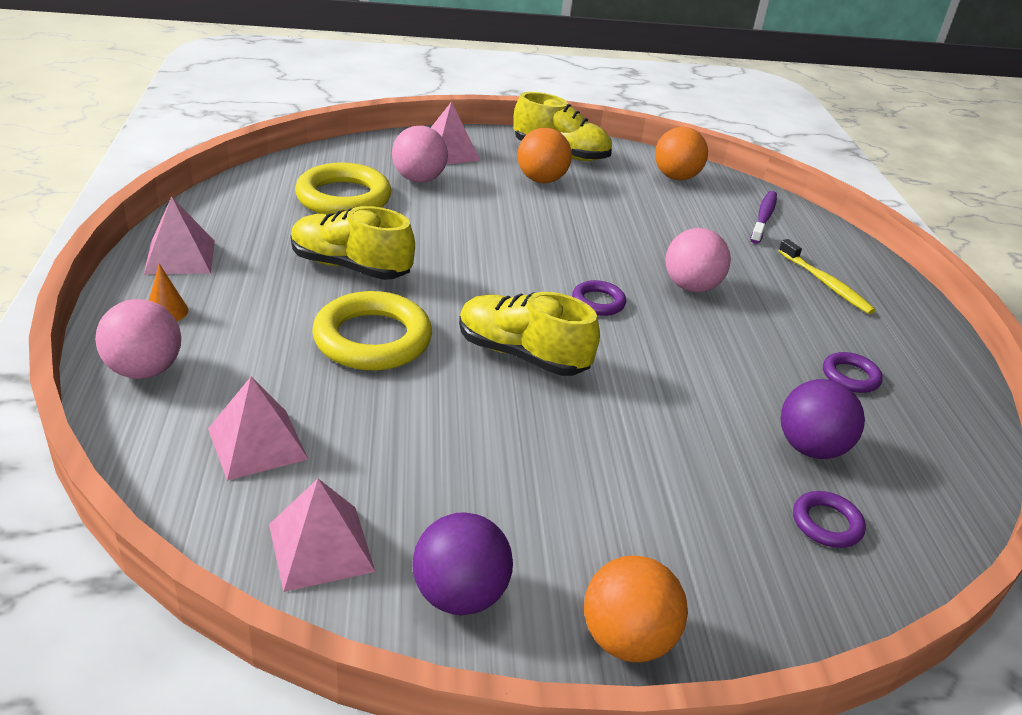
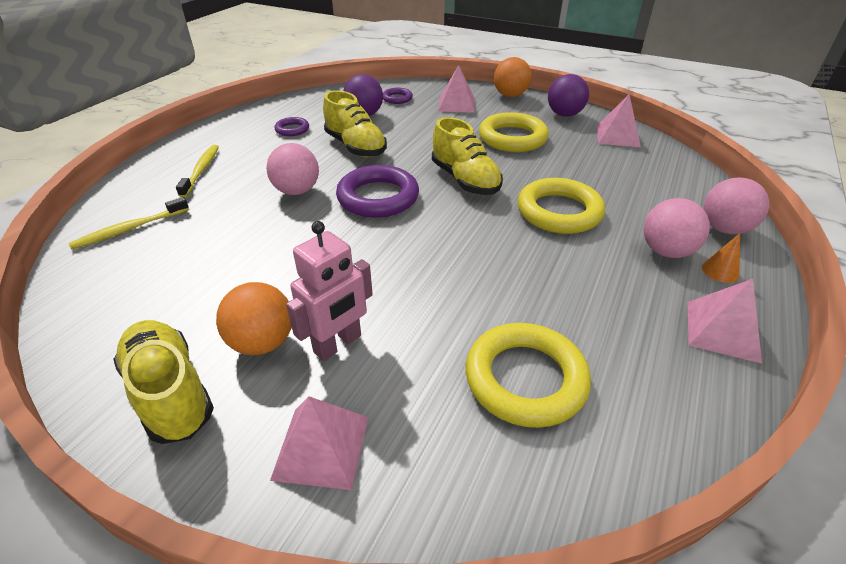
camera: 145 degrees left, 5 degrees up
pink pyramid [208,377,308,481] -> pink pyramid moved to [438,65,475,113]
yellow shoe [291,206,415,280] -> yellow shoe moved to [323,90,387,157]
pink ball [392,126,448,183] -> pink ball moved to [643,198,710,258]
purple ring [572,280,626,316] -> purple ring [336,165,419,218], size x1.97
orange ball [655,127,708,180] -> none
purple toothbrush [750,191,777,244] -> yellow toothbrush [68,197,189,250]
none -> pink robot [286,221,373,361]
none -> yellow ring [479,112,549,152]

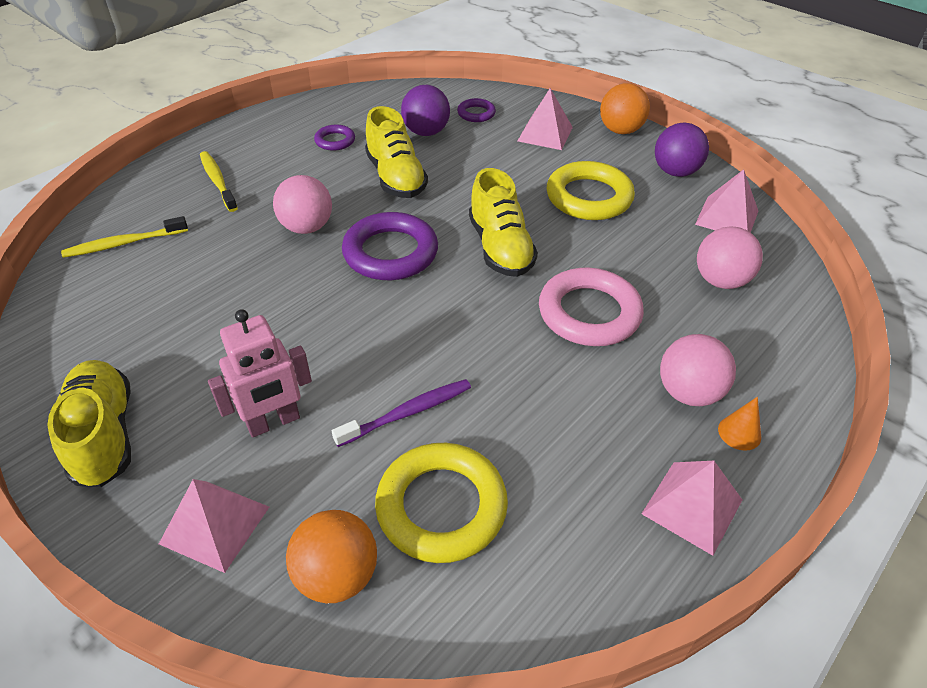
camera: 15 degrees right, 5 degrees up
yellow toothbrush [176,145,219,198] -> yellow toothbrush turned 45 degrees counterclockwise [200,151,238,212]
orange ball [216,282,292,355] -> orange ball moved to [286,510,377,603]
yellow ring [517,178,605,234] -> pink ring [539,268,644,346]
pink ball [703,177,769,234] -> pink ball moved to [697,226,763,289]
none -> purple toothbrush [332,379,471,447]

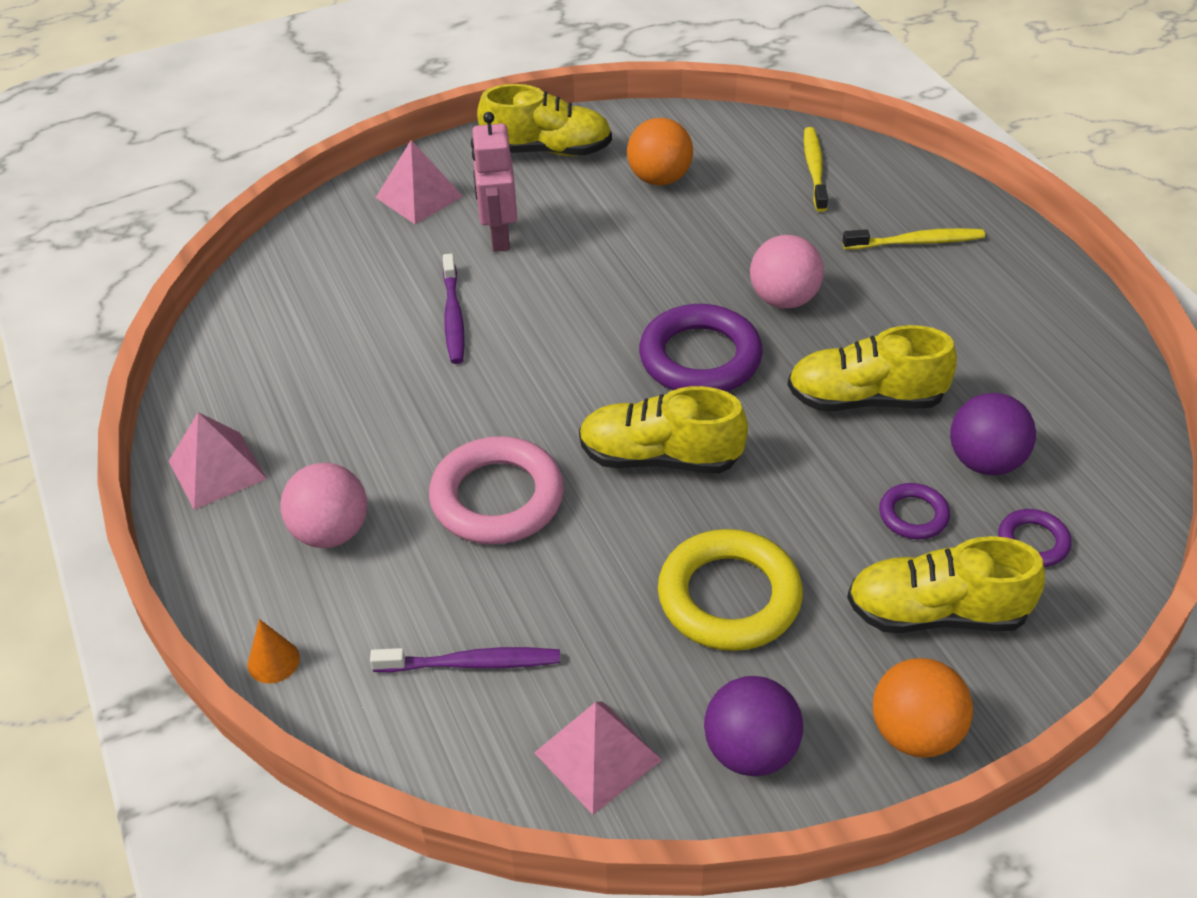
camera: 115 degrees right, 0 degrees up
orange ball [286,510,377,603] -> orange ball moved to [627,118,693,185]
purple ring [314,124,355,151] -> purple ring moved to [879,483,950,539]
yellow ring [375,443,508,563] -> none
pink pyramid [518,88,573,150] -> yellow shoe [847,536,1045,633]
pink ball [697,226,763,289] -> purple toothbrush [370,647,560,672]
orange cone [718,397,761,451] -> orange cone moved to [248,619,300,683]

